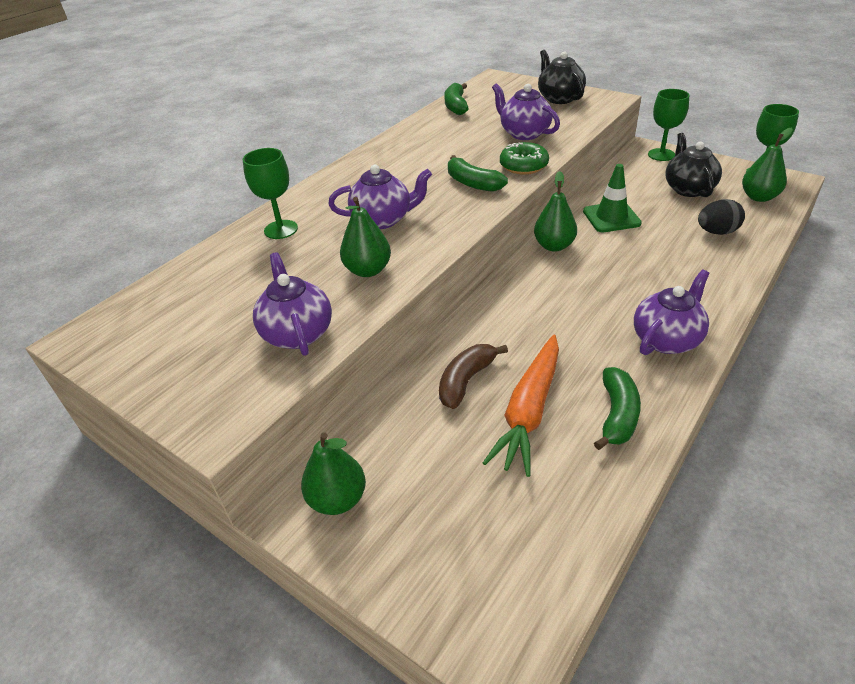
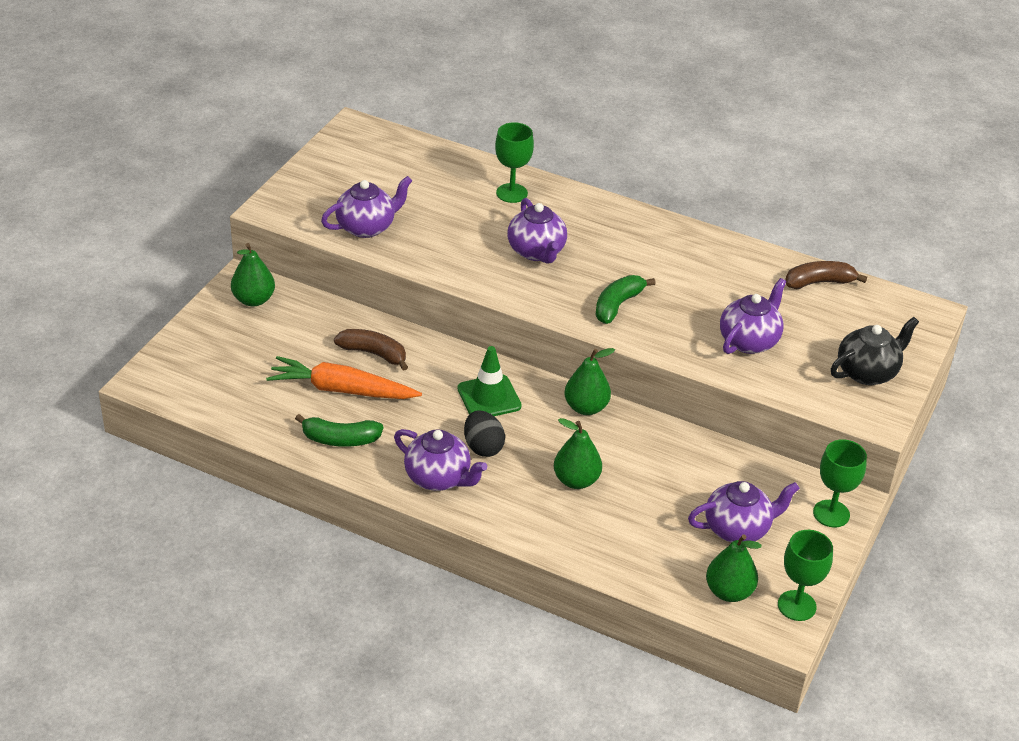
camera: 75 degrees right, 0 degrees up
green pear [340,197,391,277] -> green pear moved to [554,418,602,489]
green banana [444,83,469,115] -> brown banana [785,261,867,289]
green donut [500,142,549,175] -> none
green traffic cone [583,164,642,232] -> green traffic cone moved to [457,346,522,416]
black teapot [666,133,722,197] -> purple teapot [688,481,800,543]
black egg [698,199,745,235] -> black egg moved to [464,410,505,457]

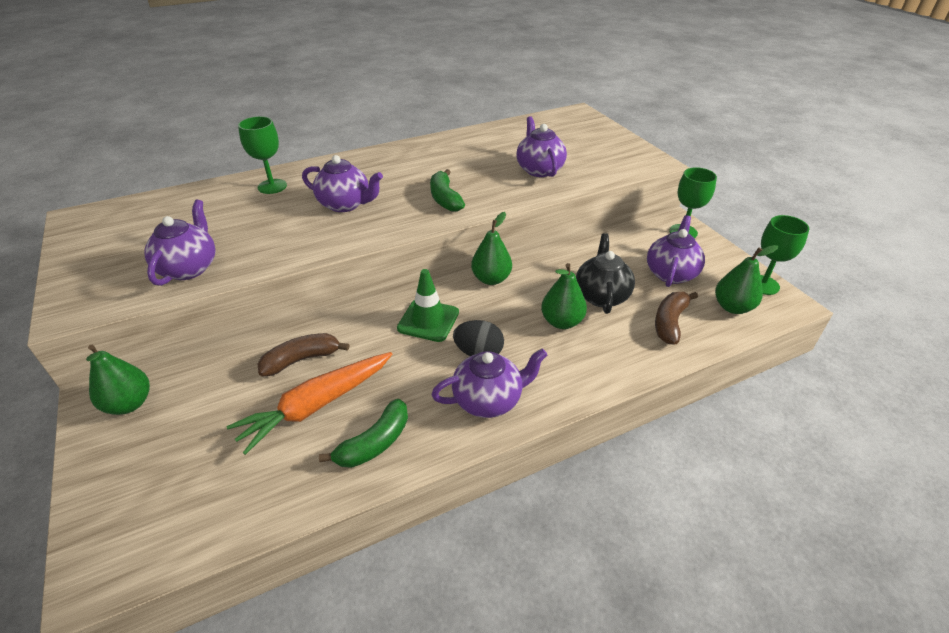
camera: 50 degrees left, 0 degrees up
brown banana [785,261,867,289] -> brown banana moved to [655,292,698,345]
black teapot [831,317,919,385] -> black teapot moved to [576,233,635,314]

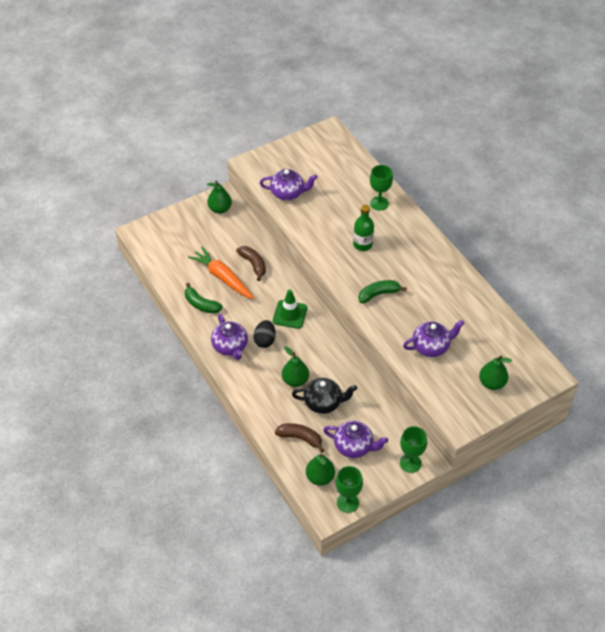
camera: 85 degrees right, 10 degrees up
purple teapot [302,155,383,212] -> green bottle [353,205,374,251]
green pear [471,212,512,285] -> green pear moved to [479,355,512,390]

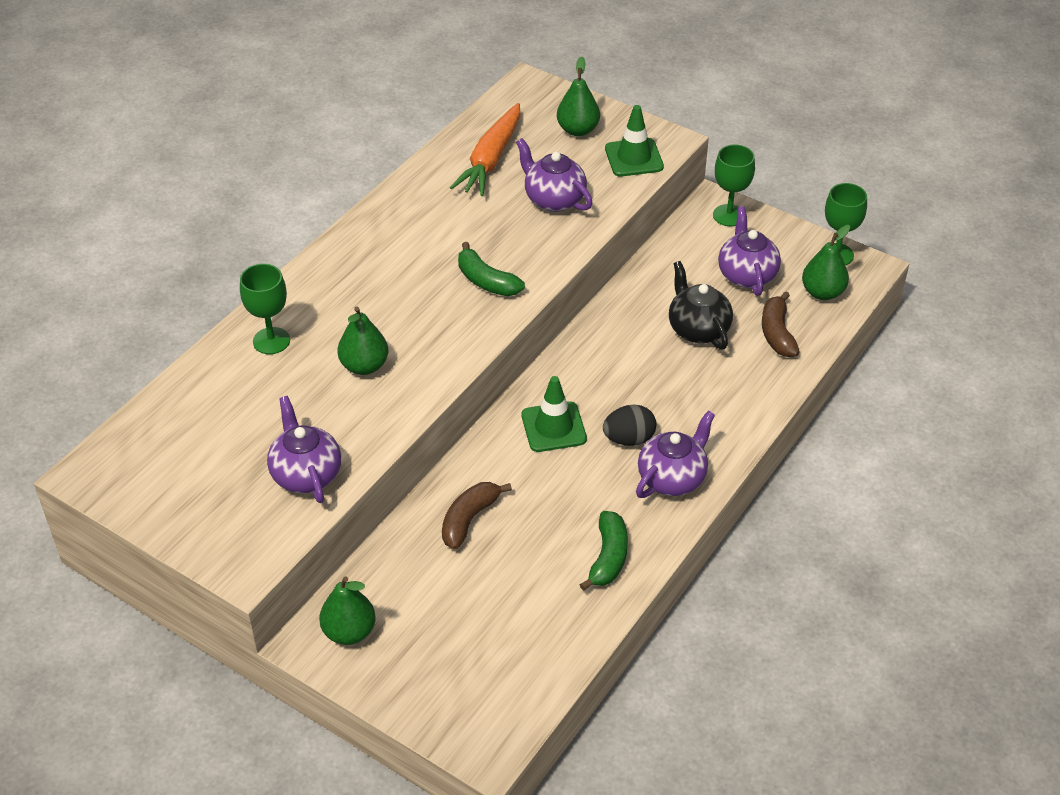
camera: 115 degrees left, 5 degrees down
orange carrot [188,246,254,299] -> orange carrot moved to [450,103,520,196]
green pear [282,346,309,387] -> green pear moved to [337,306,389,375]
green bottle [353,205,374,251] -> none
none -> green traffic cone [605,105,664,177]

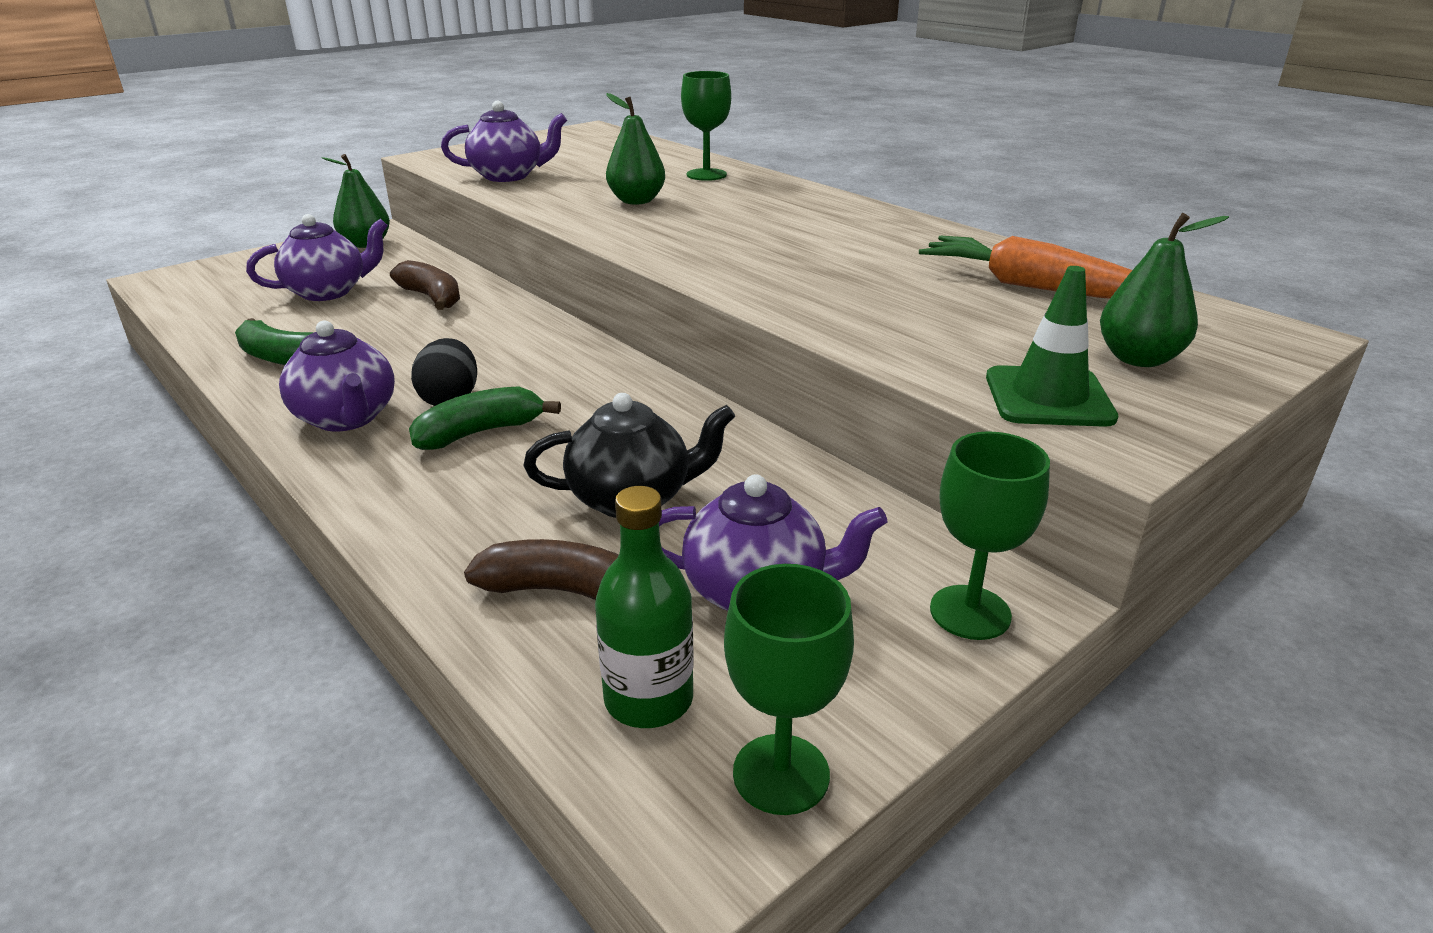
camera: 105 degrees right, 15 degrees down
green banana [458,242,525,296] -> green banana moved to [409,386,561,450]
purple teapot [516,138,593,212] -> purple teapot moved to [246,214,388,301]
green traffic cone [522,376,587,452] -> none
green pear [802,225,850,300] -> green bottle [595,486,694,728]

